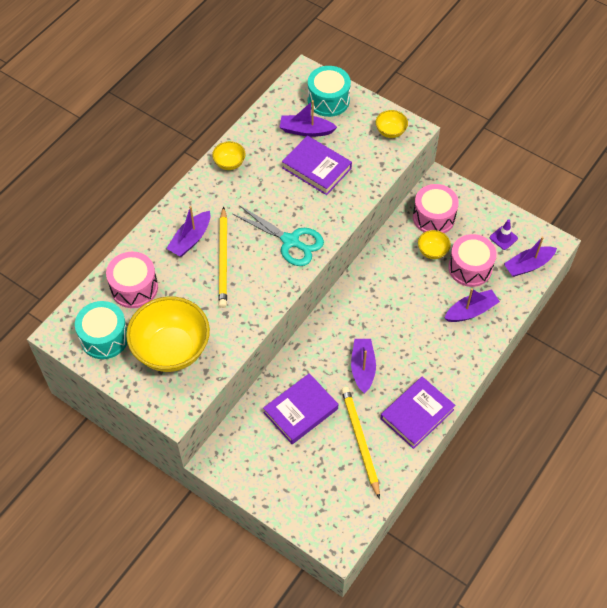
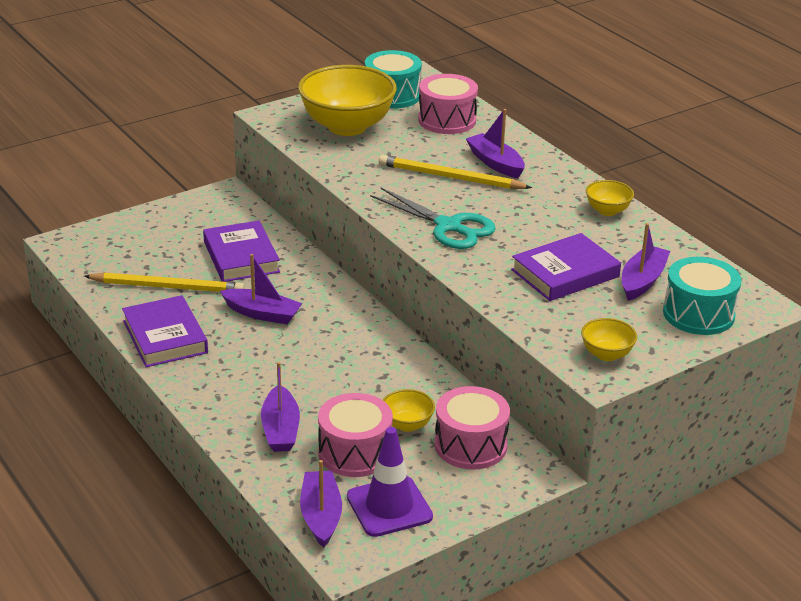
camera: 110 degrees right, 25 degrees down
turquoise scissors [233,205,324,266] -> turquoise scissors turned 105 degrees counterclockwise [370,188,496,249]
purple traffic cone [490,220,518,250] -> purple traffic cone [347,427,433,537], size x1.84

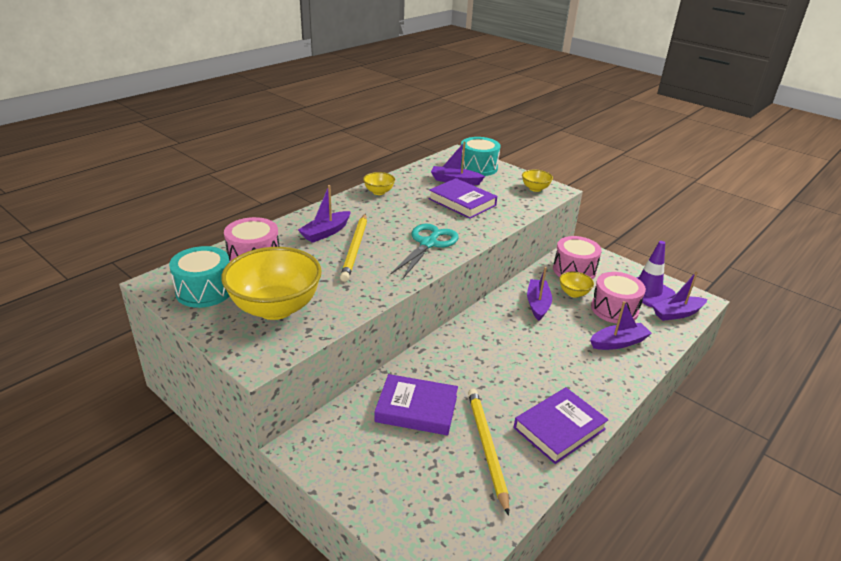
camera: 105 degrees left, 0 degrees up
purple book [203,221,280,282] -> purple book turned 45 degrees clockwise [374,374,458,435]
purple boat [220,254,303,324] -> purple boat moved to [527,267,552,321]

